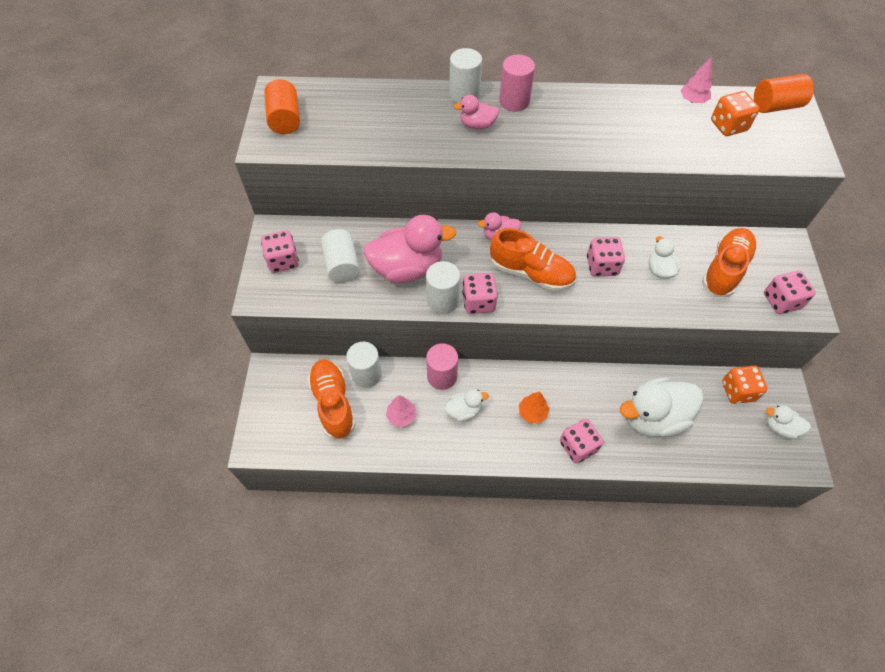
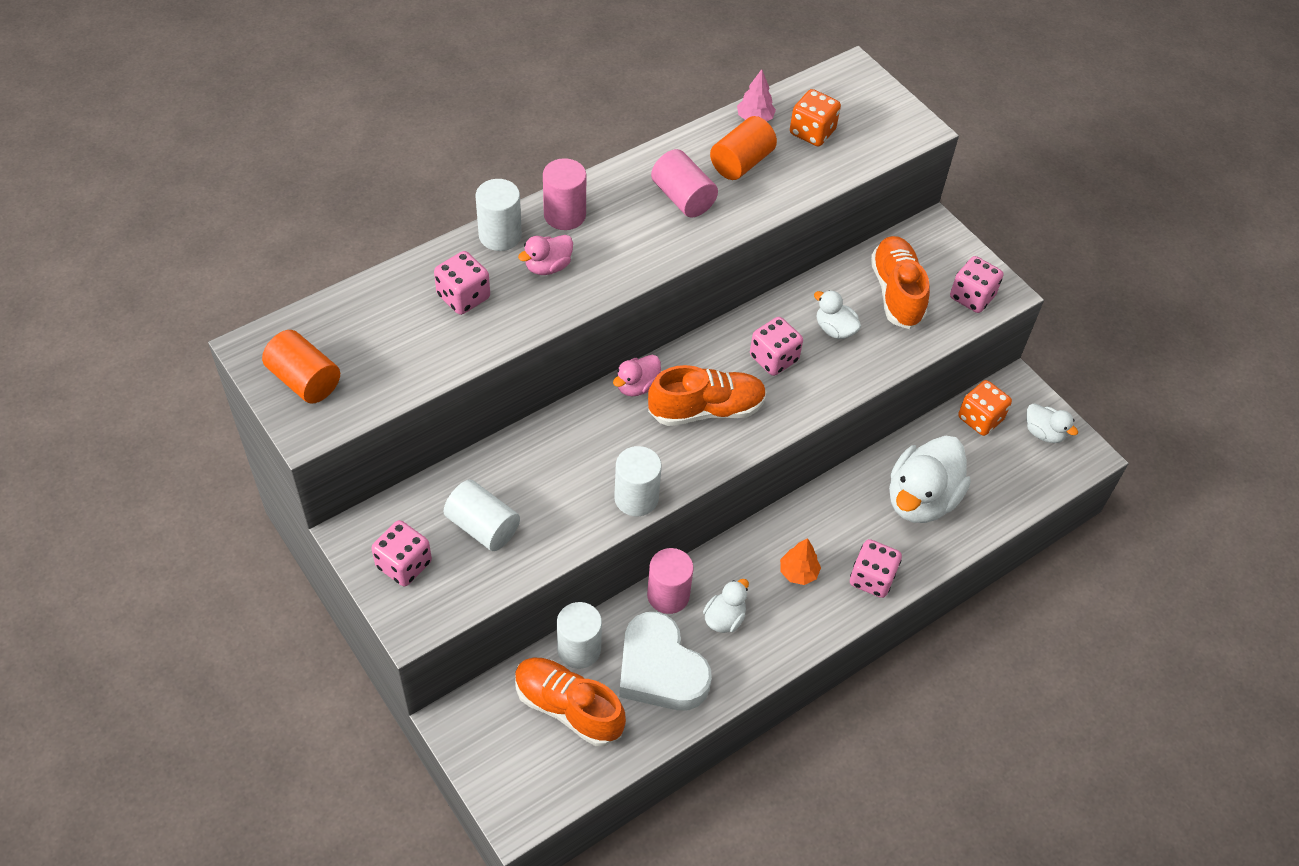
camera: 40 degrees left, 5 degrees down
pink duck [363,215,456,283] -> none
pink tree [386,395,417,427] -> white heart [619,612,712,711]
pink dice [462,273,498,314] -> pink dice moved to [434,251,490,315]
orange cylinder [754,74,814,113] -> orange cylinder moved to [710,116,777,180]
white duck [766,405,811,439] -> white duck turned 120 degrees counterclockwise [1026,403,1078,443]
none -> pink cylinder [651,149,718,218]

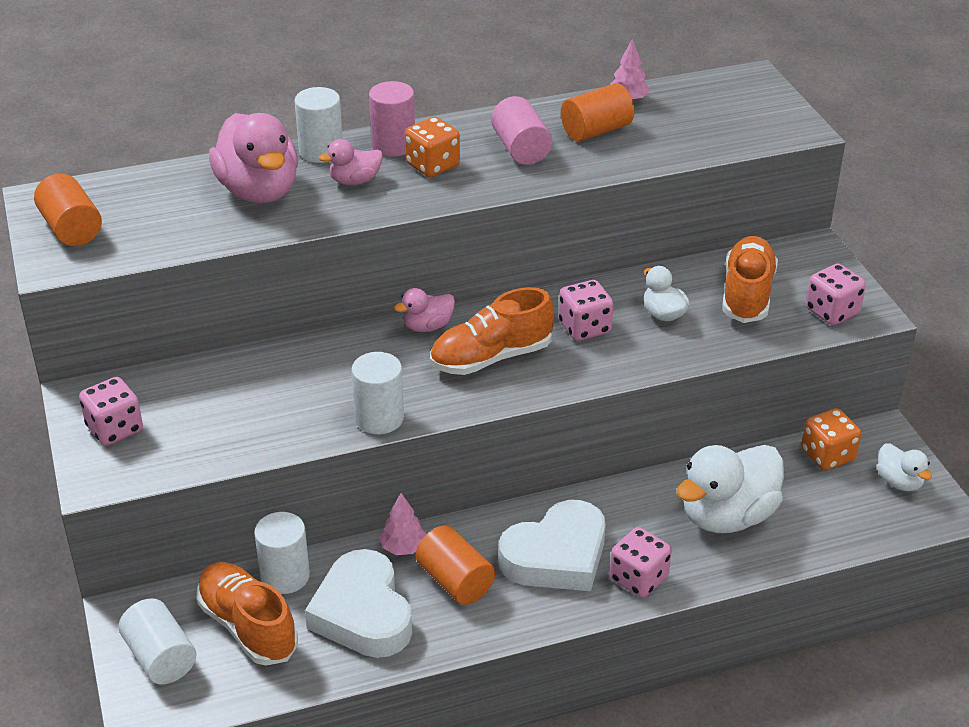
camera: 20 degrees right, 15 degrees down
pink dice [434,251,490,315] -> pink duck [209,113,298,203]
white cylinder [444,480,520,551] -> white cylinder moved to [118,598,196,684]
pink cylinder [647,548,694,614] -> pink tree [379,493,427,555]
orange shoe [648,365,767,426] -> orange shoe turned 150 degrees clockwise [430,287,554,375]
white duck [703,579,749,633] -> orange cylinder [416,525,495,605]
orange tree [780,538,821,585] -> white heart [499,500,606,591]
orange dice [790,89,841,146] -> orange dice moved to [405,117,460,177]

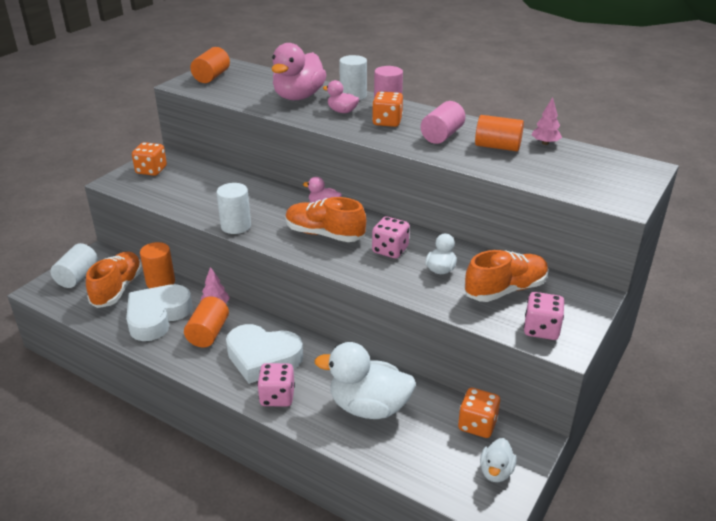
camera: 50 degrees right, 5 degrees down
pink dice [79,377,143,446] -> orange dice [132,142,167,176]
white cylinder [254,512,310,594] -> orange cylinder [140,242,175,288]

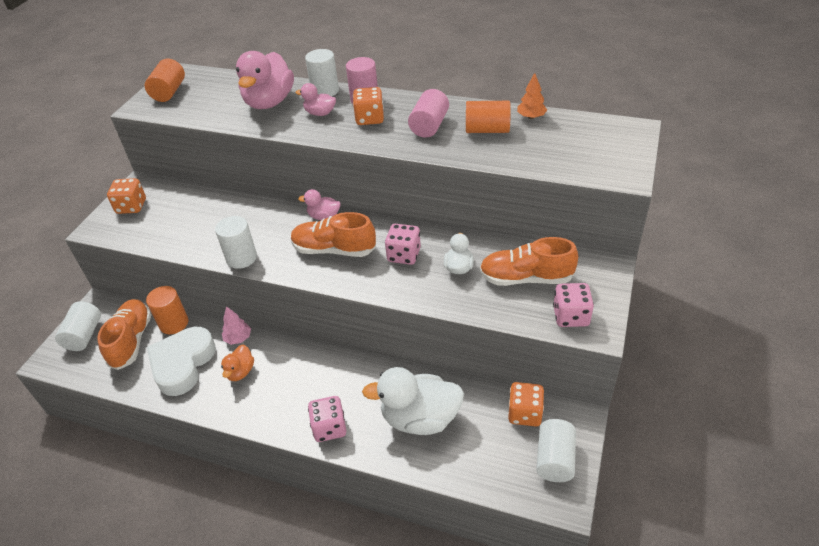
camera: 10 degrees left, 10 degrees up
orange cylinder [184,296,229,348] -> orange duck [221,345,254,381]
white heart [226,324,303,384] -> none
orange shoe [464,250,549,302] -> orange shoe turned 135 degrees counterclockwise [480,237,578,286]
white duck [480,438,517,482] -> white cylinder [536,419,576,482]
pink tree [532,97,562,145] -> orange tree [517,73,547,119]

